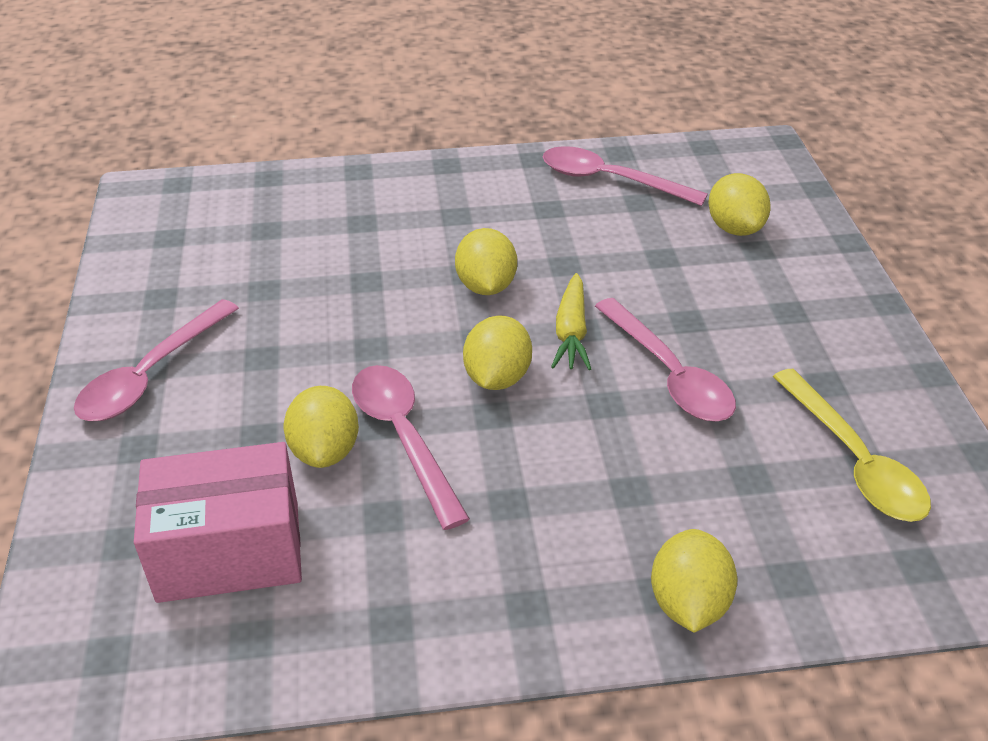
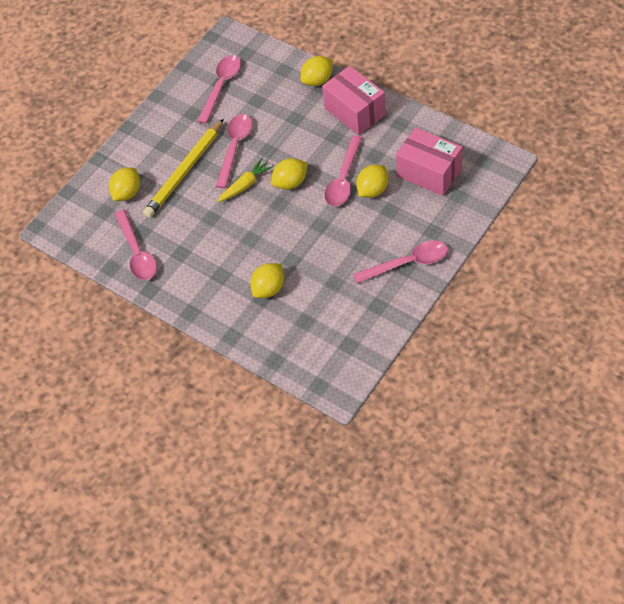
camera: 130 degrees left, 15 degrees up
yellow lemon [455,228,517,295] -> yellow lemon moved to [250,263,284,298]
yellow spoon [773,369,931,522] -> pink spoon [197,55,241,124]
none -> yellow pencil [143,119,224,218]
none -> pink box [322,66,386,135]

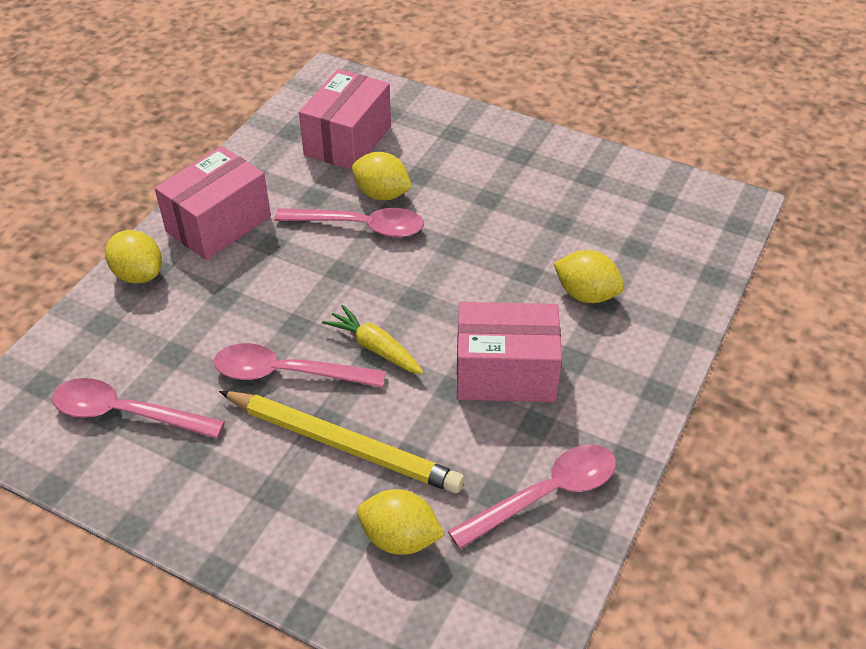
camera: 105 degrees left, 10 degrees down
yellow lemon [271,158,308,190] -> none
pink spoon [353,241,448,283] -> none
none -> pink box [457,302,562,402]

